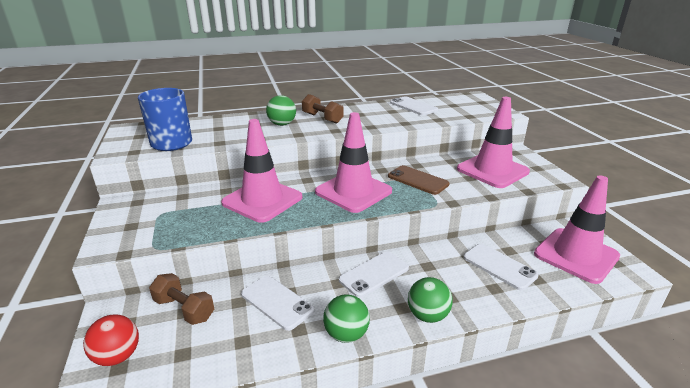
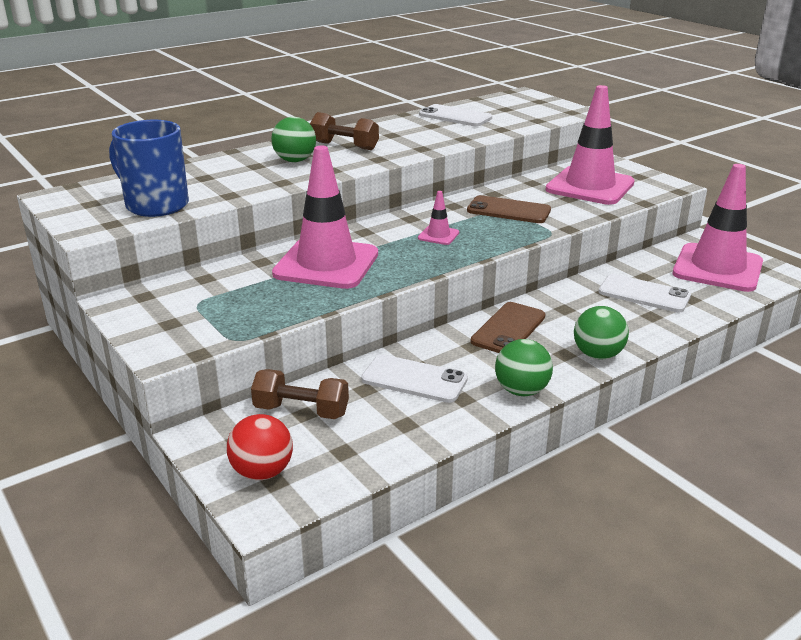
camera: 20 degrees left, 0 degrees up
pink traffic cone [315,112,392,213] -> pink traffic cone [418,191,459,245], size x0.42
white phone [339,251,409,298] -> brown phone [471,302,546,353]

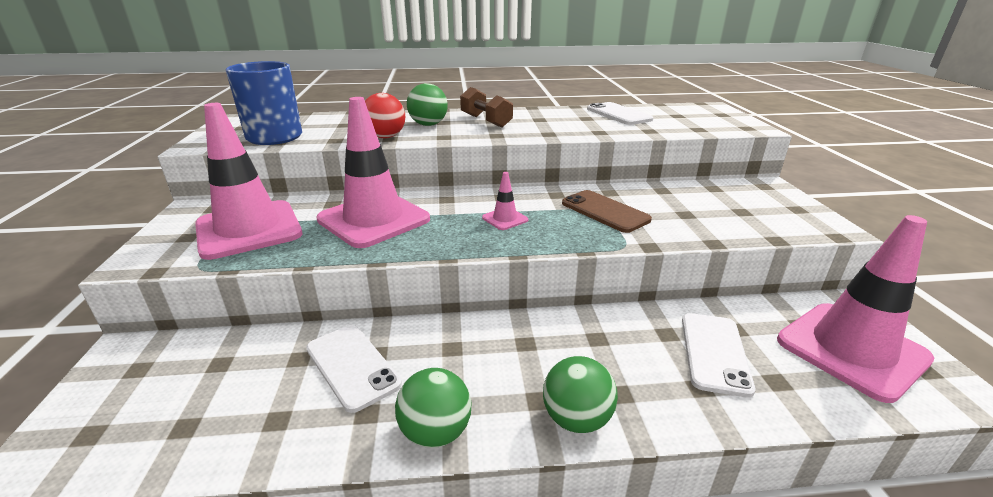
camera: 30 degrees right, 0 degrees up
red ball [227,414,293,480] -> red ball moved to [365,93,406,138]
brown dumbbell [251,369,349,419] -> none
brown phone [471,302,546,353] -> none
pink traffic cone [546,85,634,205] -> pink traffic cone moved to [195,103,302,260]
white phone [599,274,691,312] -> white phone turned 45 degrees clockwise [682,313,755,398]

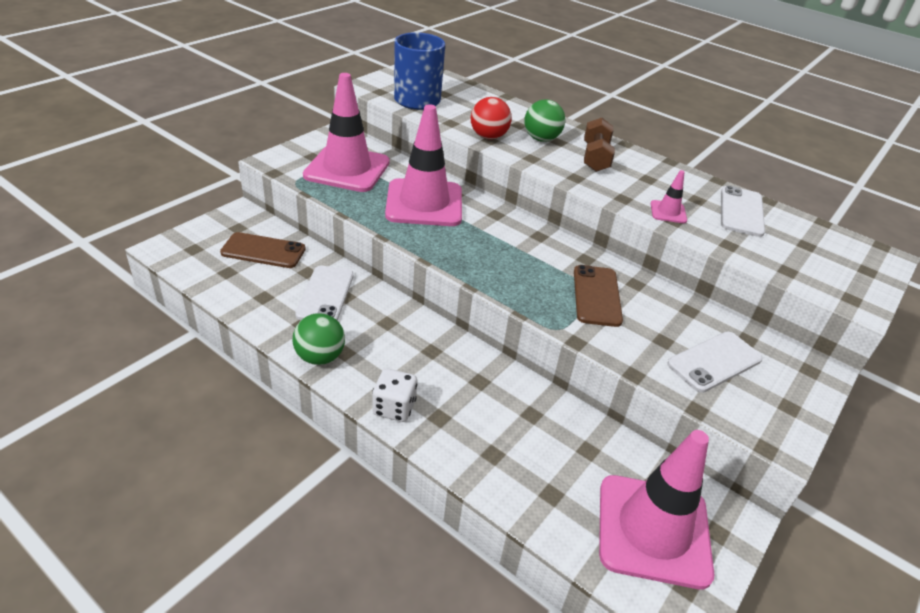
camera: 40 degrees right, 10 degrees up
pink traffic cone [482,172,528,230] -> pink traffic cone moved to [651,170,687,223]
green ball [543,356,618,433] -> white dice [372,369,417,422]
white phone [682,313,755,398] -> white phone moved to [667,332,762,393]
none -> brown phone [220,232,306,268]

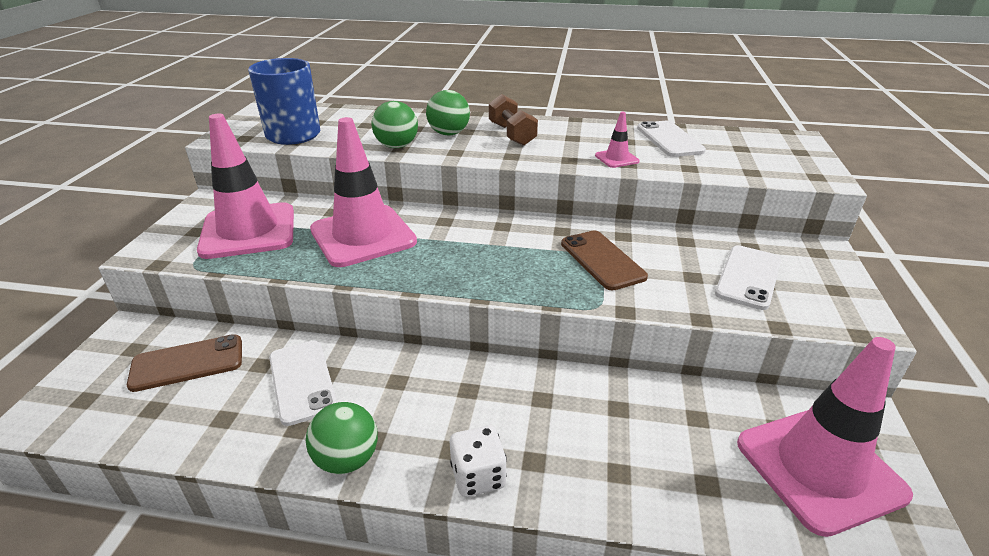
camera: 25 degrees left, 5 degrees down
red ball [471,97,512,140] -> green ball [371,101,418,148]

